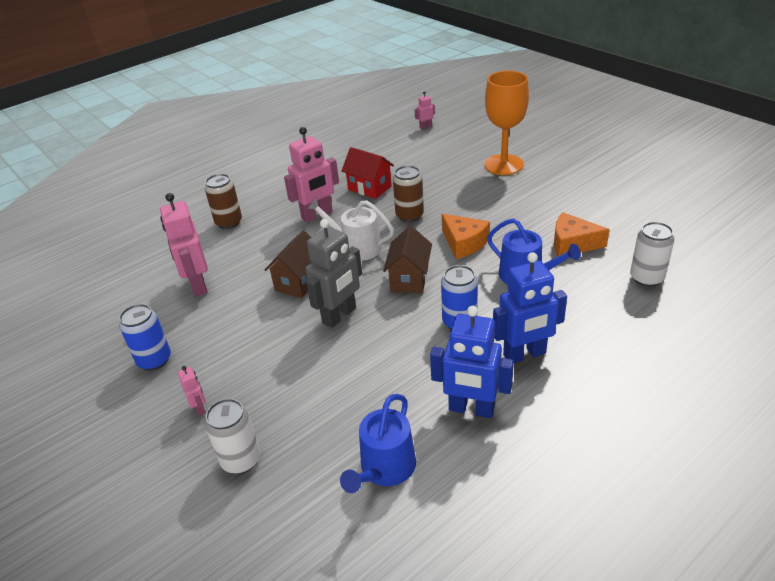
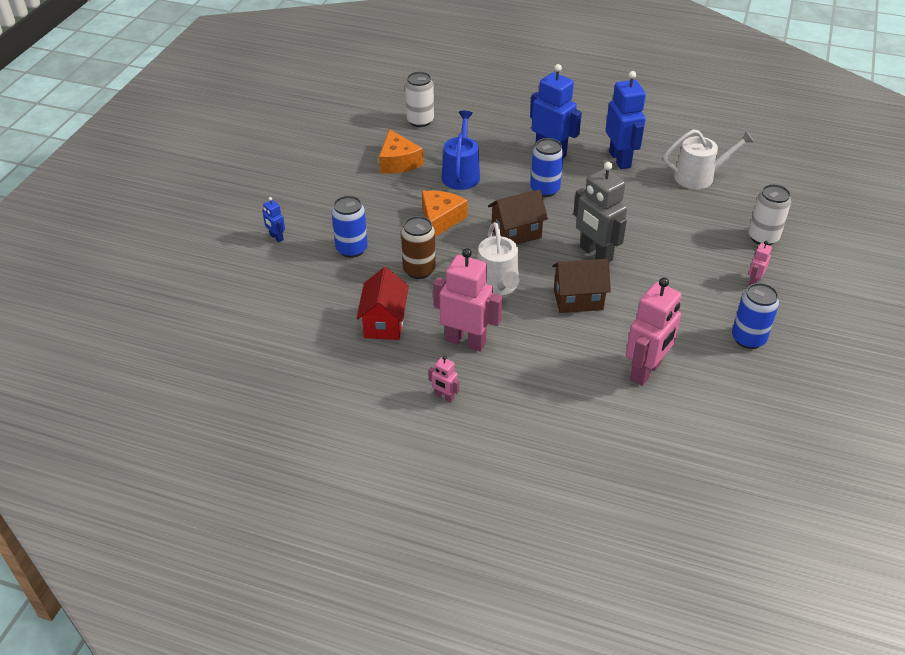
camera: 125 degrees left, 5 degrees up
brown can [205,174,242,229] -> none
grey robot [306,219,362,328] -> grey robot turned 135 degrees counterclockwise [573,162,627,262]
blue watering can [340,394,416,493] -> white watering can [663,129,754,189]
pink robot [415,91,435,129] -> pink robot moved to [429,356,459,403]
orange goblet [484,71,529,175] -> blue robot [262,197,285,242]
none -> blue can [332,196,368,258]

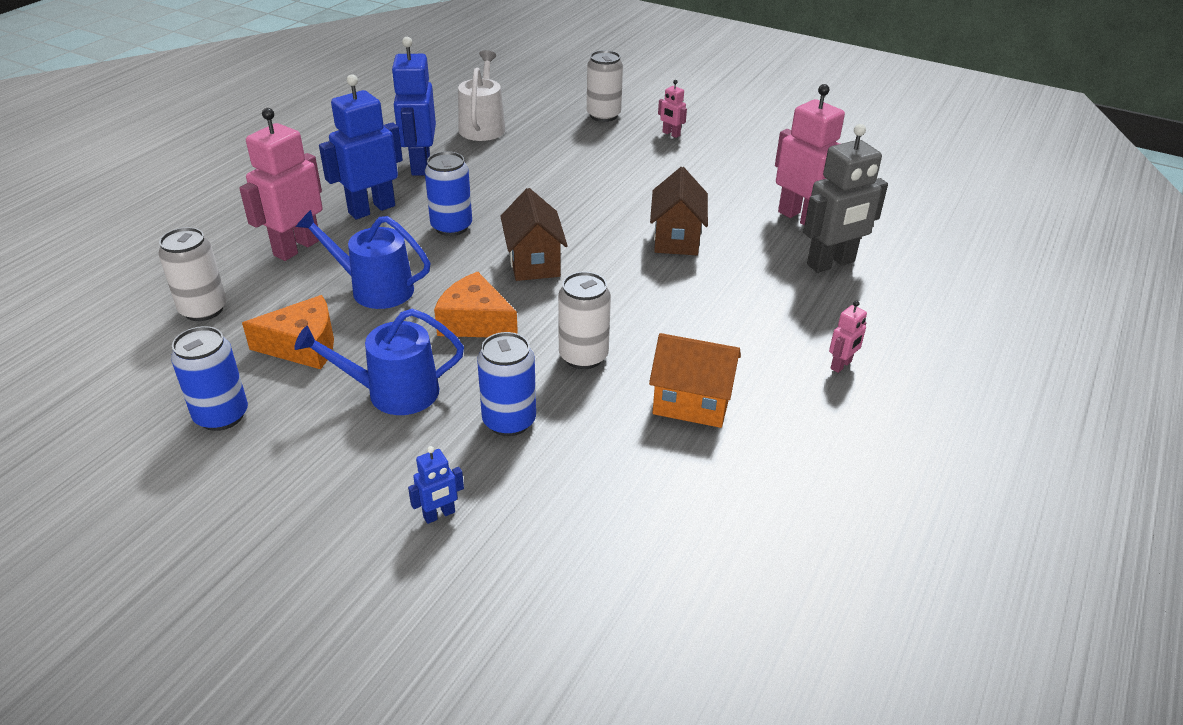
camera: 80 degrees left, 5 degrees down
red house [357,267,409,340] -> orange house [649,333,741,428]
brown can [401,216,436,279] -> white can [558,272,611,369]
pink robot [433,248,502,352] -> pink robot moved to [239,108,323,261]
white watering can [477,222,519,295] -> none
grey robot [573,162,627,262] -> grey robot moved to [803,124,888,273]
blue robot [606,71,646,169] -> blue robot turned 90 degrees counterclockwise [391,37,436,176]
blue can [732,283,779,349] -> blue can moved to [171,326,248,431]
none -> blue watering can [294,309,464,415]

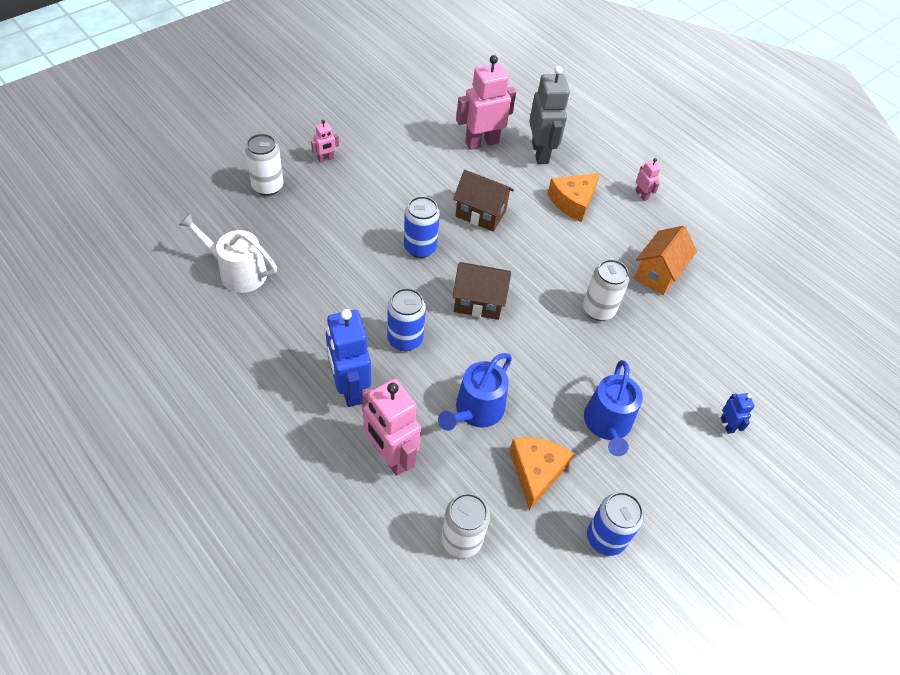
camera: 75 degrees left, 15 degrees up
blue robot [391,37,436,176] -> none
orange cheese [434,272,518,337] -> orange cheese moved to [548,173,600,222]
blue can [477,332,536,436] -> blue can moved to [404,196,440,258]

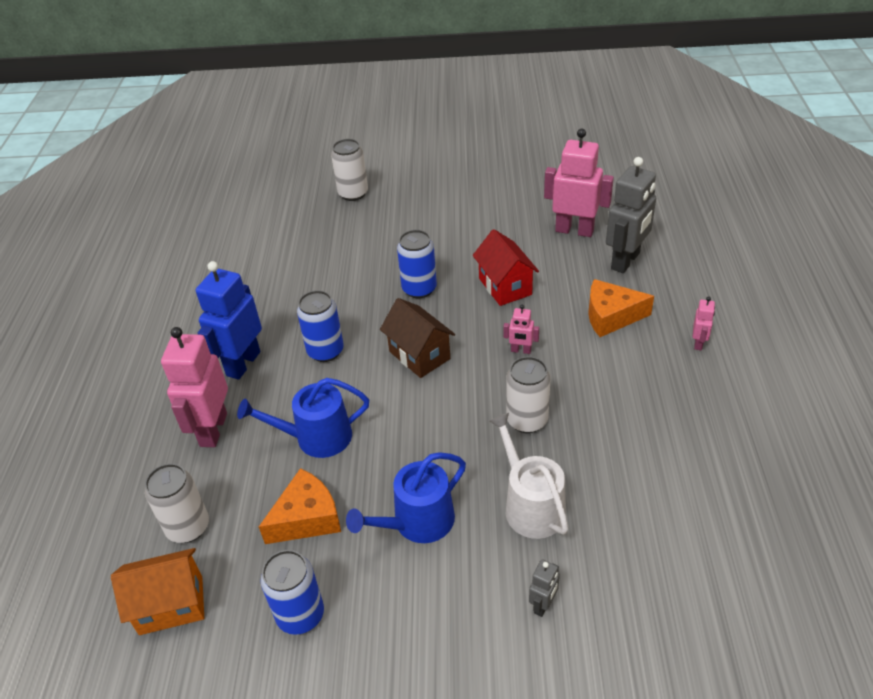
camera: 50 degrees right, 10 degrees down
white watering can [179,213,277,293] -> white watering can moved to [489,413,569,539]
pink robot [311,120,339,162] -> pink robot moved to [504,305,539,354]
brown house [453,170,514,232] -> red house [473,229,539,306]
orange house [634,226,697,295] -> orange house moved to [111,548,204,635]
blue robot [721,393,755,434] -> grey robot [529,559,560,617]

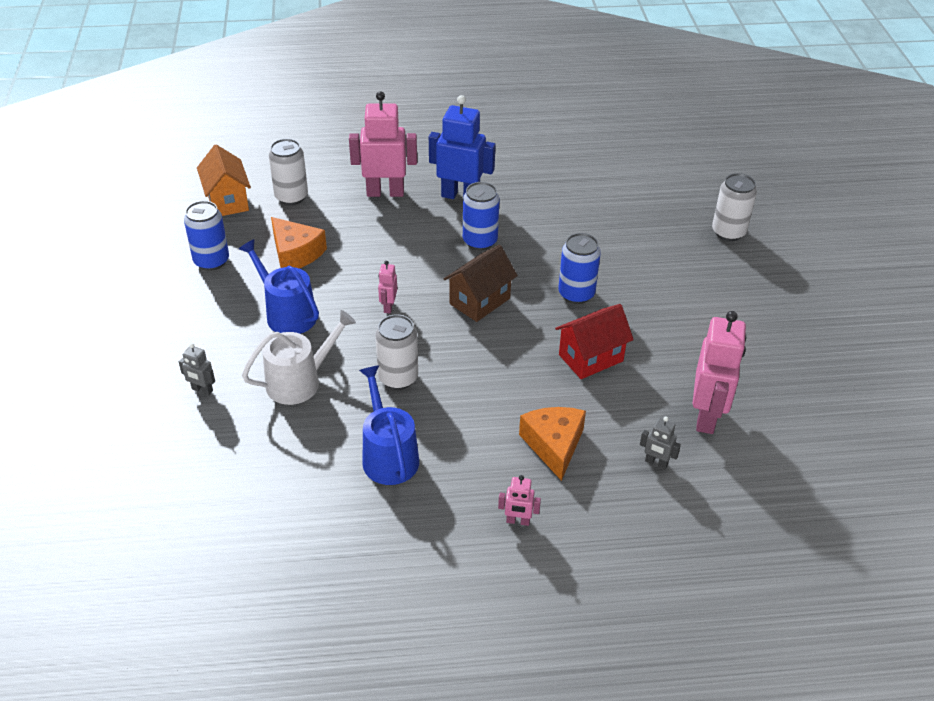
camera: 80 degrees right, 0 degrees up
blue watering can [237,378,369,458] -> blue watering can moved to [359,365,419,485]
pink robot [504,305,539,354] -> pink robot moved to [378,261,397,313]
grey robot [606,157,656,273] -> grey robot [640,417,681,469], size x0.46

